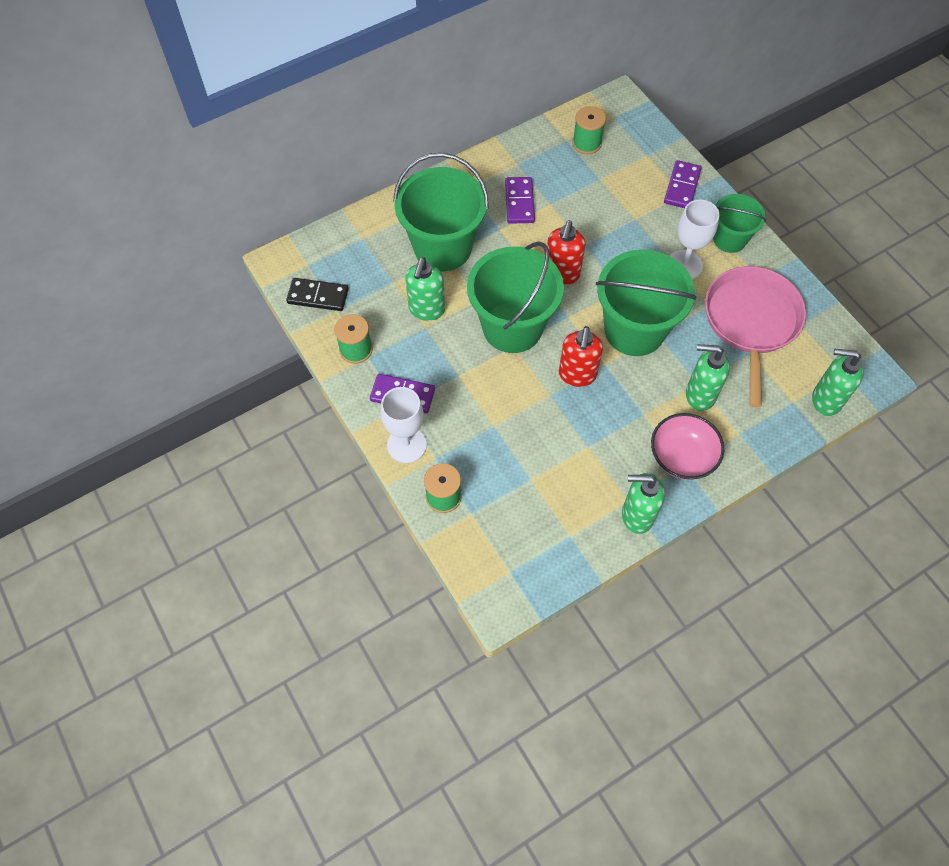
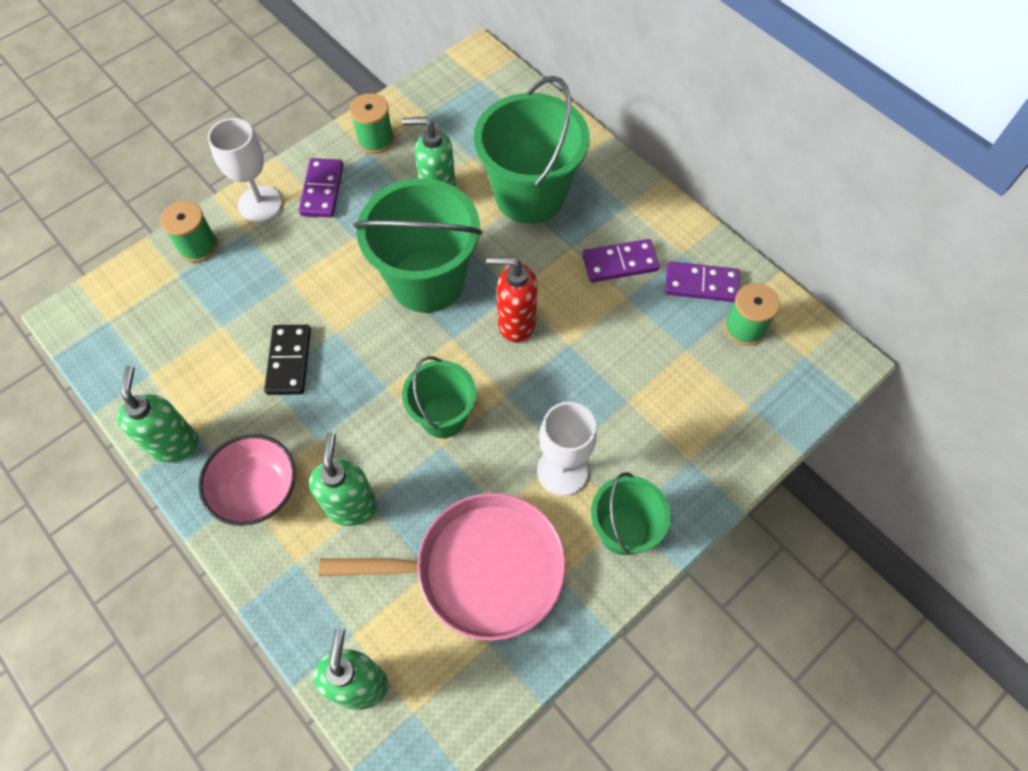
camera: 80 degrees right, 0 degrees up
black domino [286,278,349,311] -> black domino moved to [264,325,311,395]
red soap dispenser [559,326,603,387] -> none
green bucket [596,250,696,356] -> green bucket [402,356,476,438], size x0.58
purple domino [664,160,702,208] -> purple domino moved to [665,261,740,302]

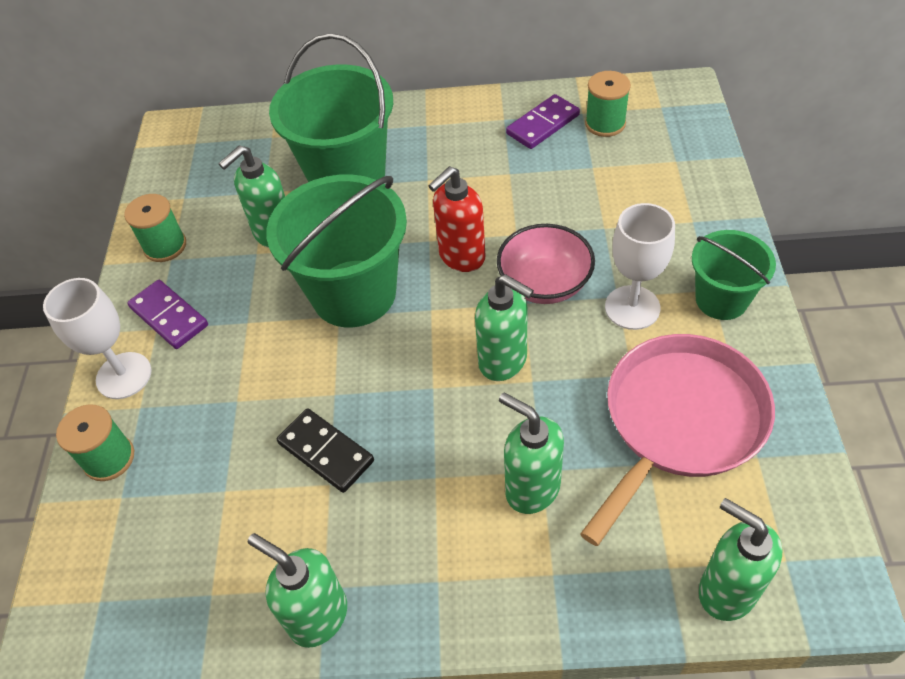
camera: 45 degrees left, 10 degrees down
pink bowl [199,434,296,526] -> pink bowl moved to [497,224,595,304]
green bucket [402,356,476,438] -> green soap dispenser [475,274,534,381]
purple domino [582,239,660,282] -> none

